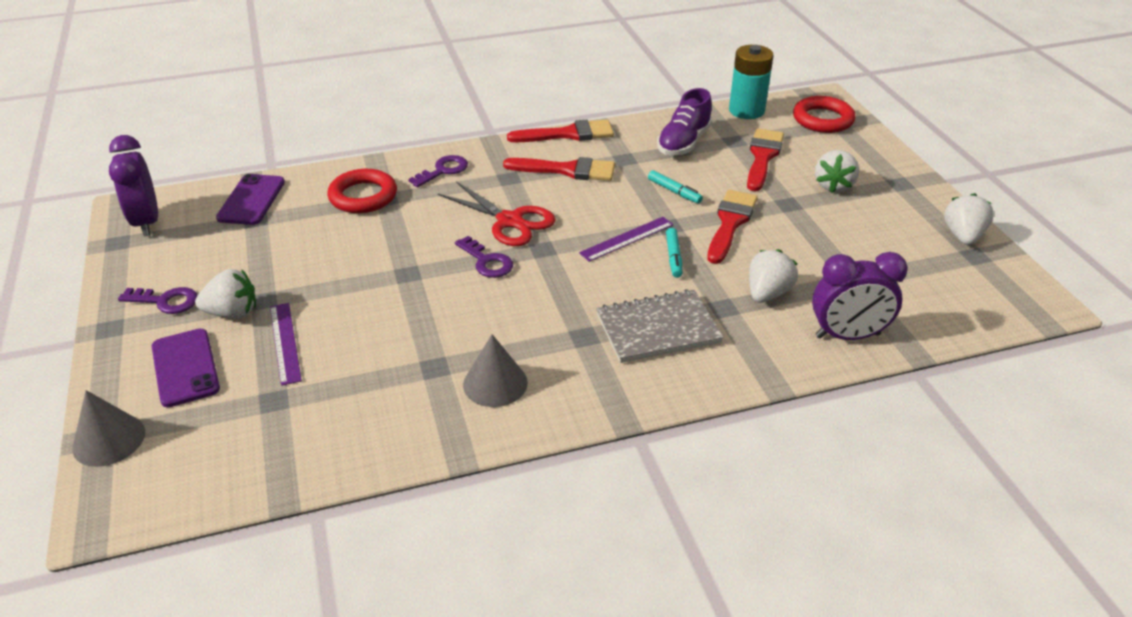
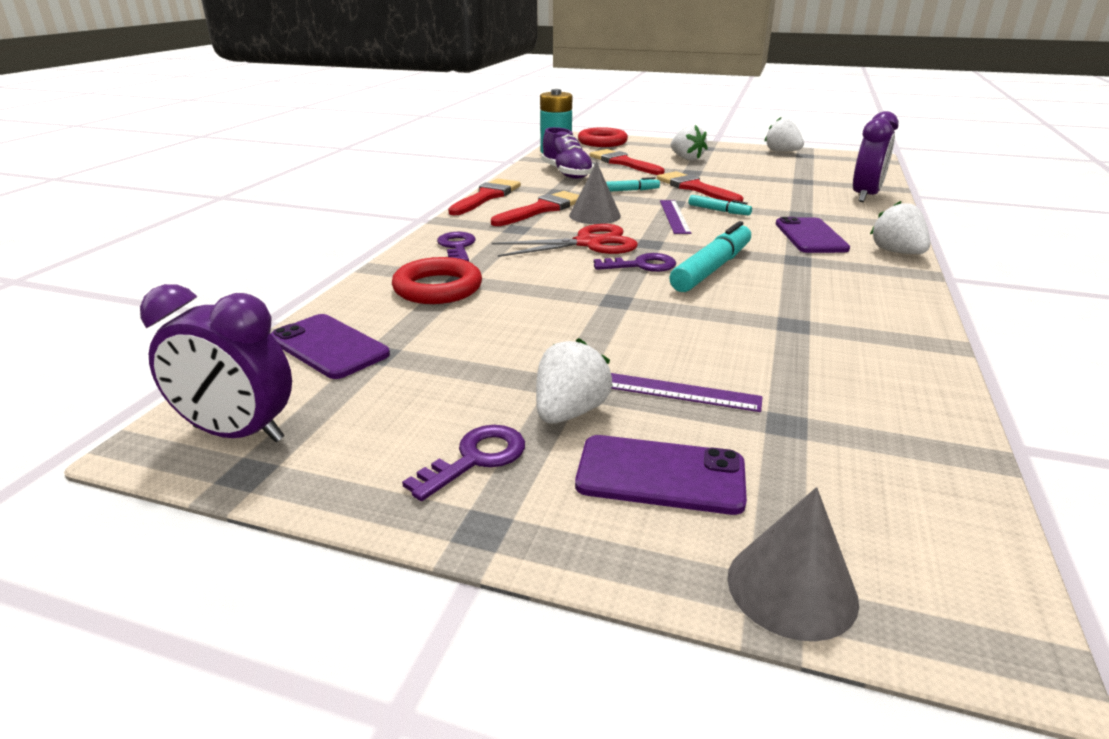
camera: 55 degrees left, 10 degrees down
grey cone [463,334,528,407] -> grey cone moved to [569,162,621,224]
grey notebook [596,289,724,363] -> purple phone [776,217,850,253]
white strawberry [749,249,798,303] -> white strawberry moved to [870,201,930,254]
none -> turquoise marker [669,221,751,292]

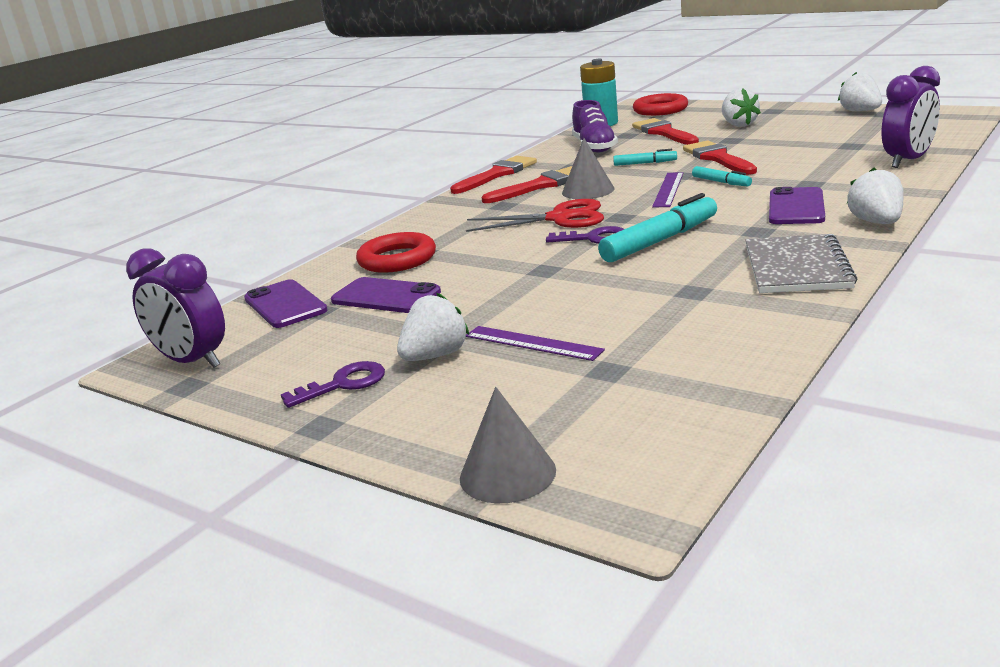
camera: 20 degrees right, 5 degrees down
purple key [437,232,476,261] -> none
purple phone [575,435,747,515] -> purple phone moved to [331,277,441,313]
none -> grey notebook [746,234,857,293]

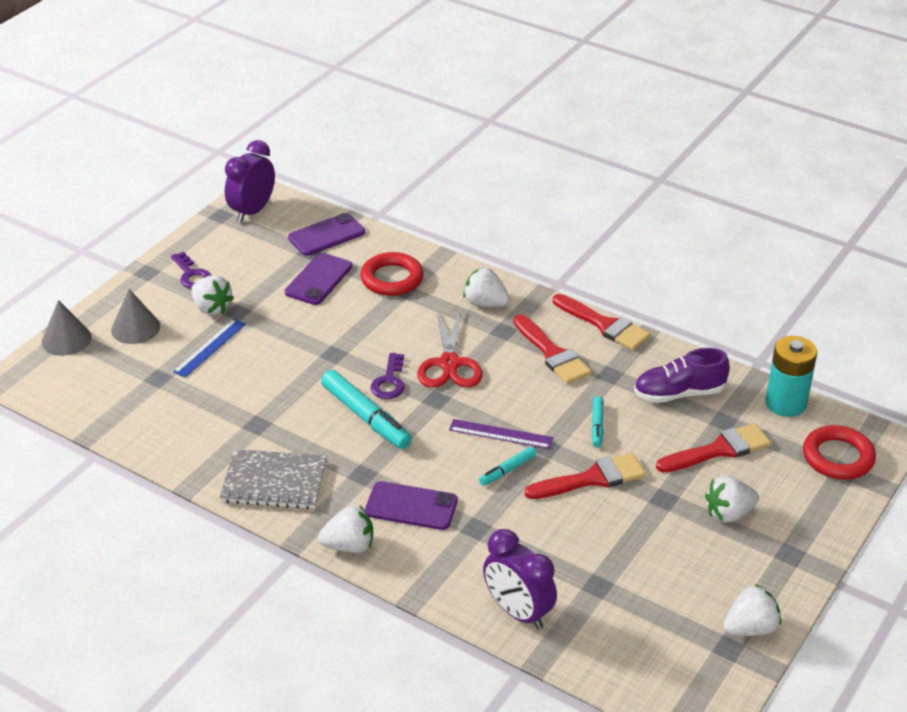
camera: 85 degrees right, 15 degrees up
purple ruler [466,326,605,361] -> blue ruler [173,319,246,378]
grey cone [562,138,614,199] -> grey cone moved to [111,289,160,344]
none -> white strawberry [463,267,510,307]

